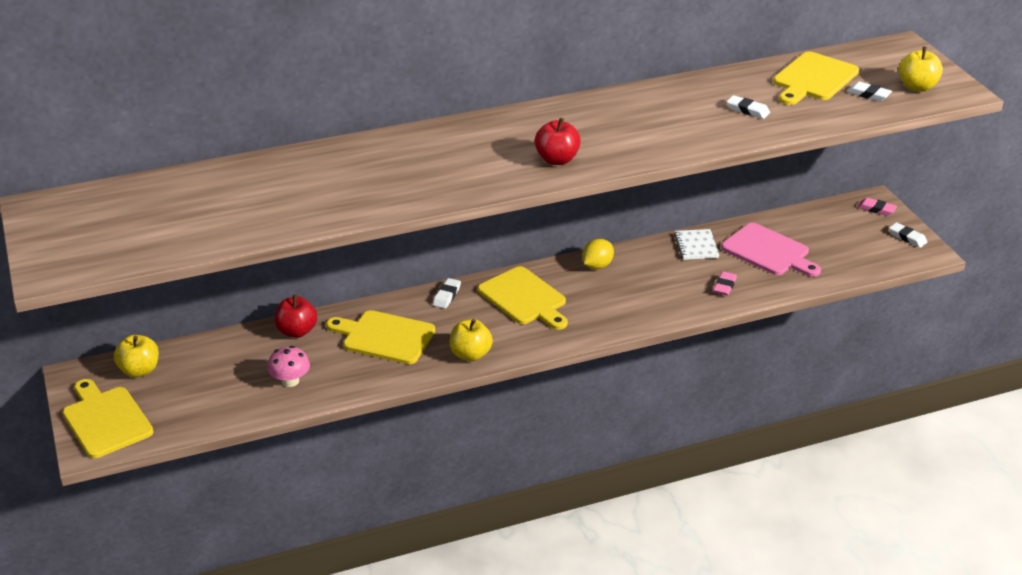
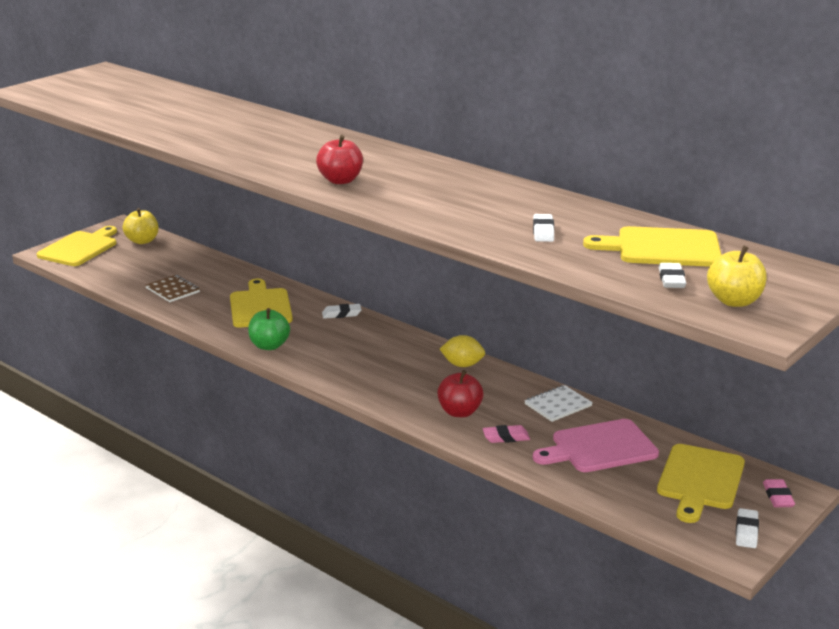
camera: 60 degrees right, 10 degrees down
pink mushroom [267,346,310,387] -> brown notebook [145,275,200,302]
red apple [275,295,317,338] -> red apple moved to [437,370,484,417]
yellow apple [450,319,493,361] -> green apple [248,308,290,350]
yellow cutting board [478,266,568,330] -> yellow cutting board moved to [657,444,745,523]
pink cutting board [721,223,821,277] -> pink cutting board turned 60 degrees clockwise [533,419,659,472]

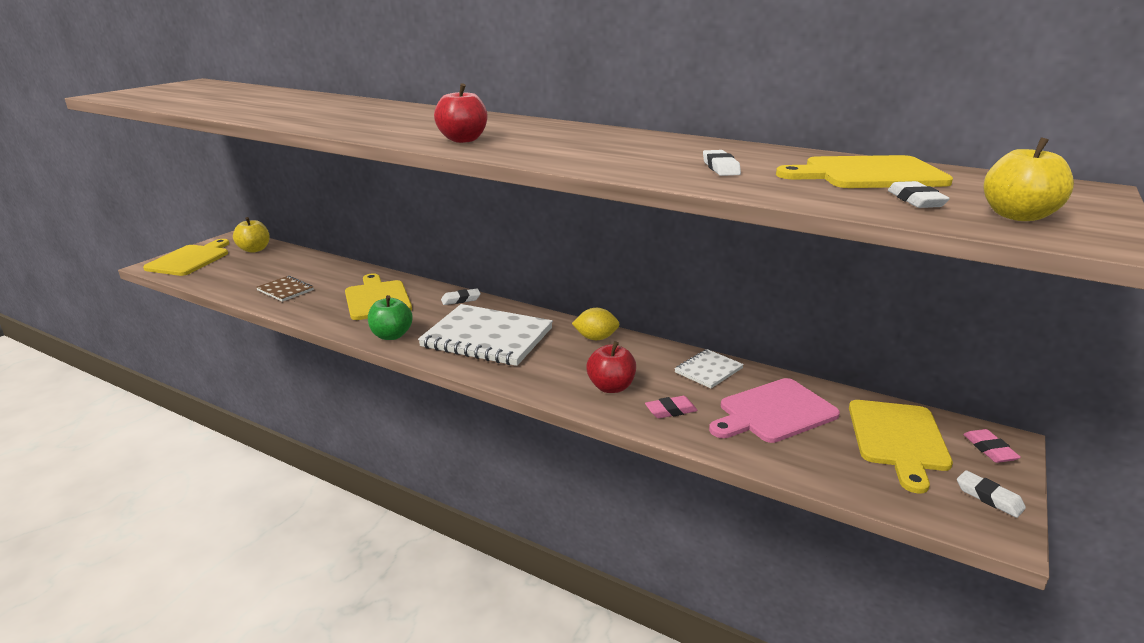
camera: 10 degrees left, 0 degrees up
white eraser [736,508,759,548] -> white eraser turned 45 degrees counterclockwise [957,470,1026,518]
none -> white notebook [418,304,553,366]

